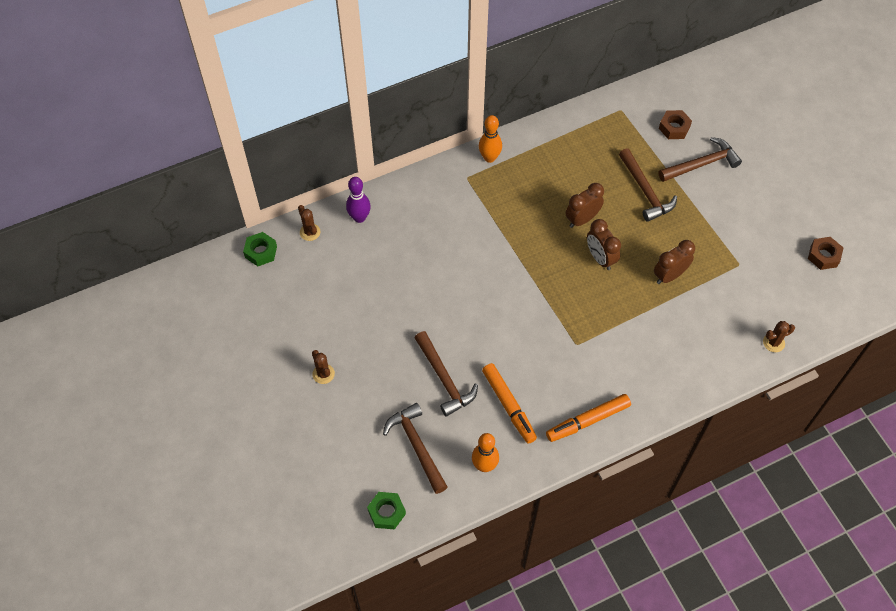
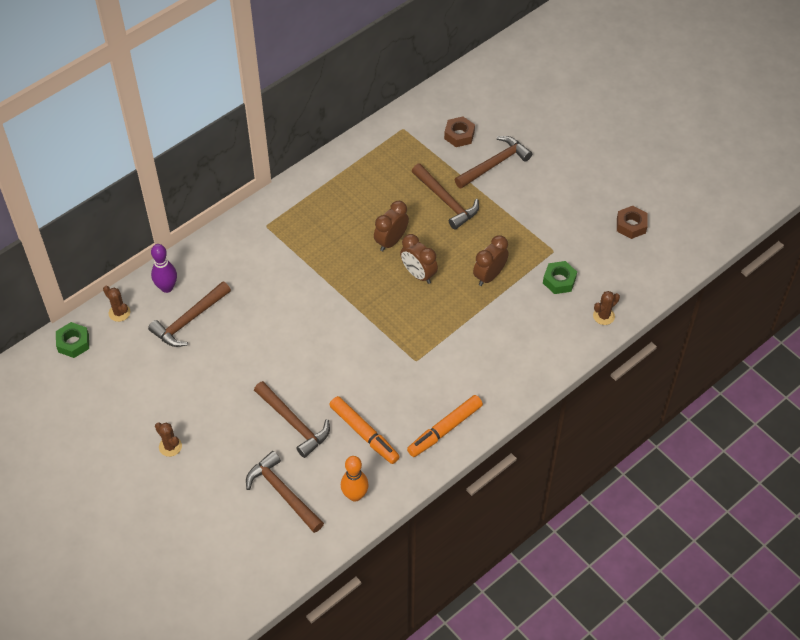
camera: 15 degrees left, 5 degrees down
green nut [367,492,406,529] -> green nut moved to [543,261,577,294]
orange bowling pin [479,115,502,163] -> none
none -> brown hammer [148,281,231,347]

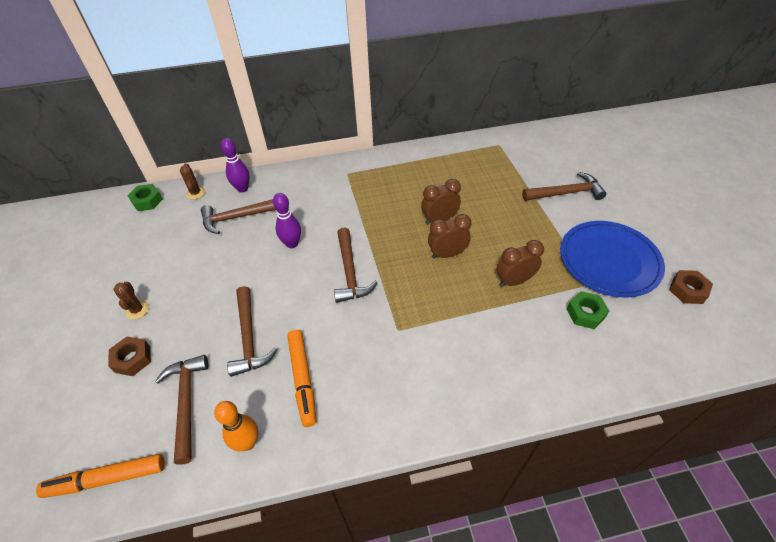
camera: 30 degrees right, 5 degrees down
brown clock [400,234,438,284] -> brown clock turned 90 degrees clockwise [428,214,471,258]
orange marker [407,395,483,457] -> orange marker moved to [36,454,165,498]
brown hammer [412,164,479,230] -> brown hammer moved to [334,228,377,303]
brown nut [444,116,475,147] -> brown nut moved to [108,336,151,376]
brown cactus [593,291,620,325] -> none
none -> purple bowling pin [273,193,301,248]
none -> blue plate [560,221,665,297]

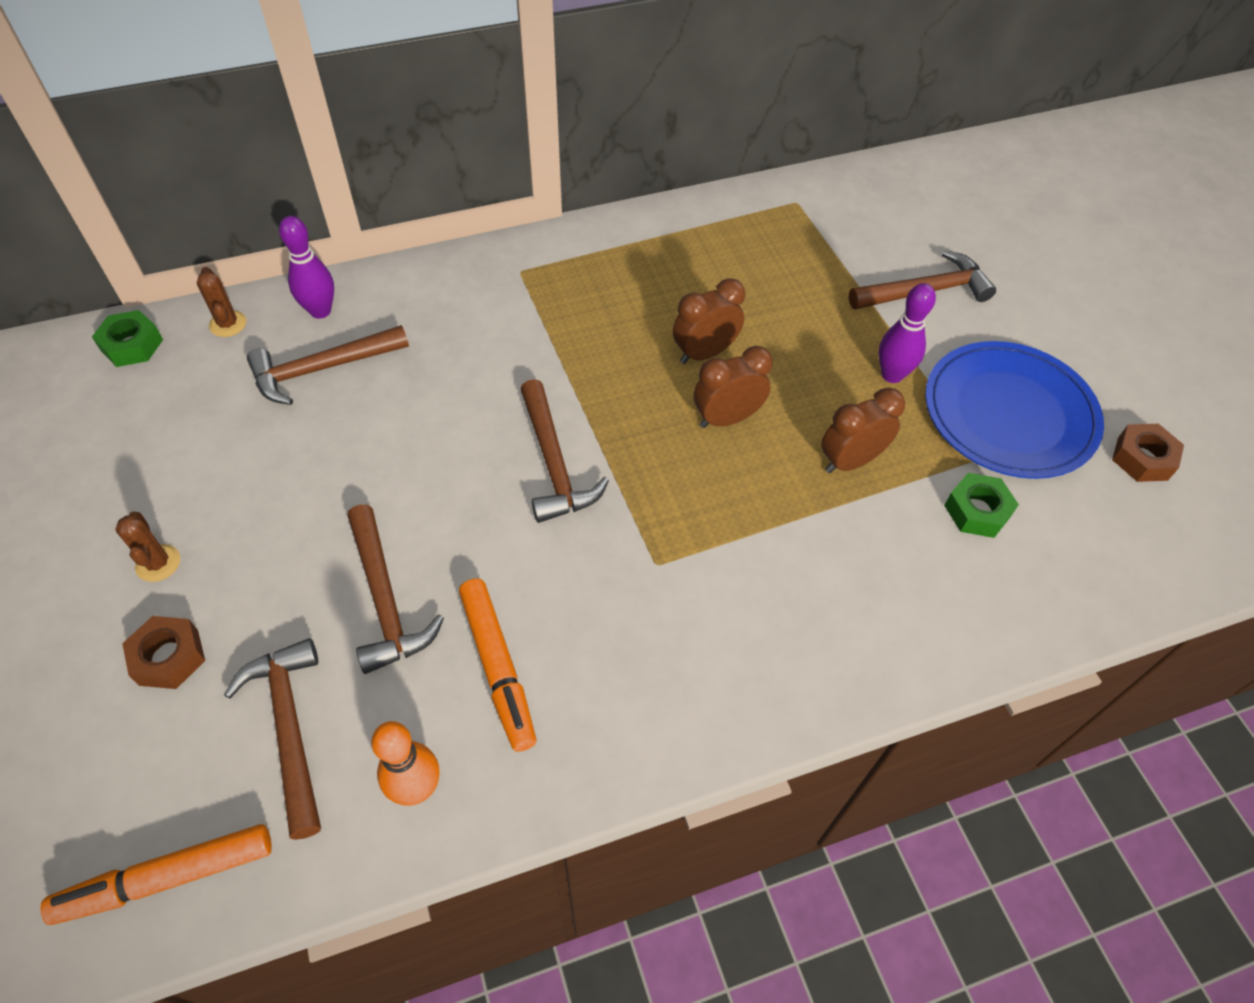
camera: 10 degrees left, 5 degrees up
purple bowling pin [273,193,301,248] -> purple bowling pin moved to [878,283,936,383]

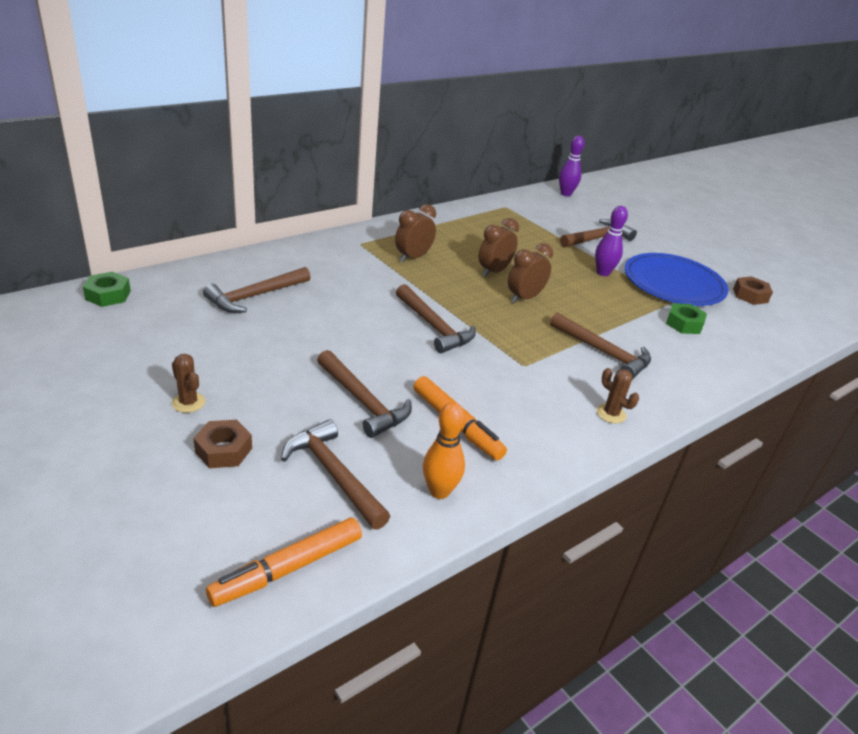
camera: 20 degrees left, 20 degrees down
brown cactus [197,267,246,337] -> brown cactus moved to [597,368,639,423]
purple bowling pin [279,216,334,319] -> purple bowling pin moved to [559,136,584,196]
brown clock [821,388,905,473] -> brown clock moved to [395,204,436,262]
none -> brown hammer [550,312,651,380]

